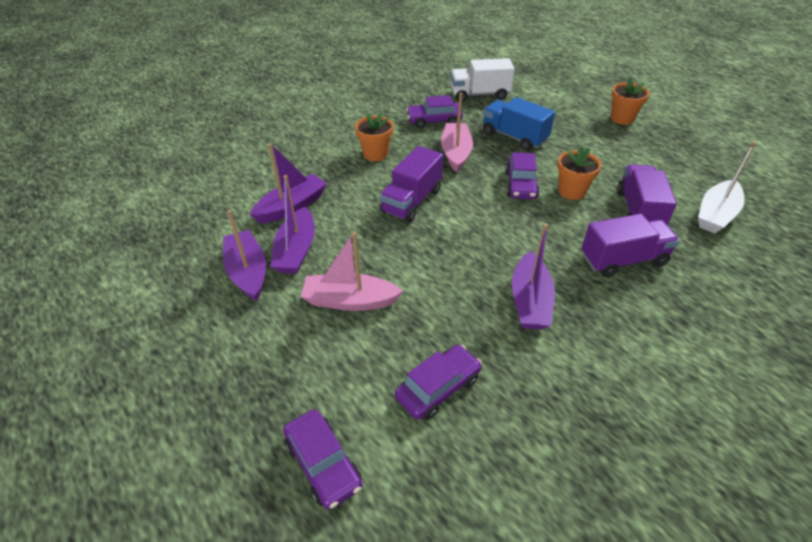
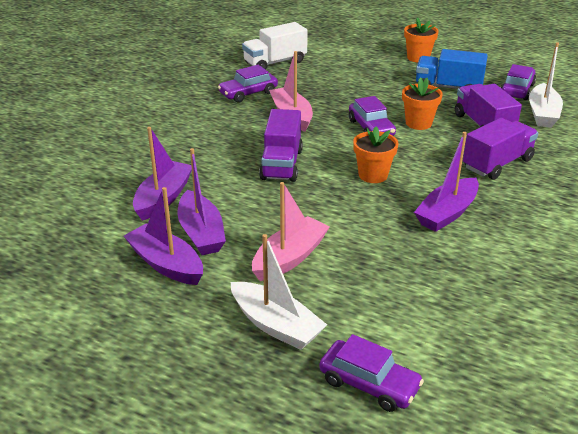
camera: 25 degrees left, 10 degrees down
pink boat [301,232,403,311] -> pink boat turned 150 degrees clockwise [252,182,330,281]
orange flower pot [355,112,393,161] -> orange flower pot moved to [353,127,398,183]
purple car [395,345,482,420] -> purple car moved to [501,64,536,100]
blue truck [483,97,555,151] -> blue truck moved to [416,49,488,89]
purple boat [512,223,555,330] -> purple boat turned 60 degrees clockwise [414,132,479,232]
none -> white boat [231,234,327,350]

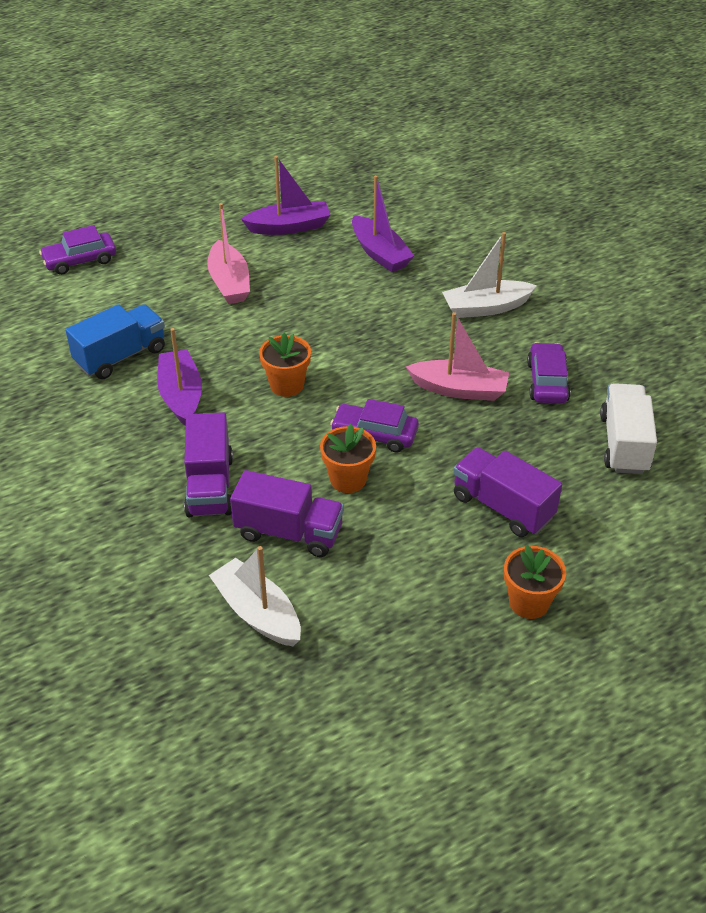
camera: 125 degrees right, 10 degrees up
purple boat [177,148,226,255] -> none
white boat [231,234,327,350] -> white boat moved to [442,232,537,318]
purple truck [259,109,303,182] -> purple truck moved to [453,447,562,537]
blue truck [416,49,488,89] -> blue truck moved to [66,304,165,379]
purple car [501,64,536,100] -> none

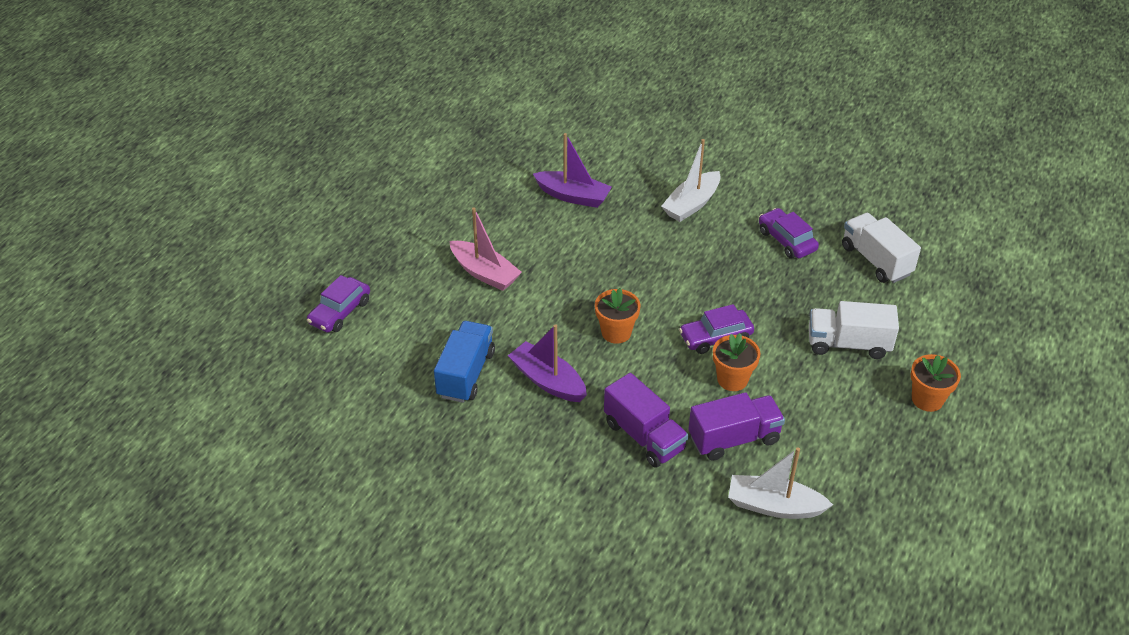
camera: 35 degrees left, 0 degrees up
purple boat [241,156,330,235] -> none
pink boat [406,312,509,401] -> none
purple truck [453,447,562,537] -> white truck [809,301,899,359]

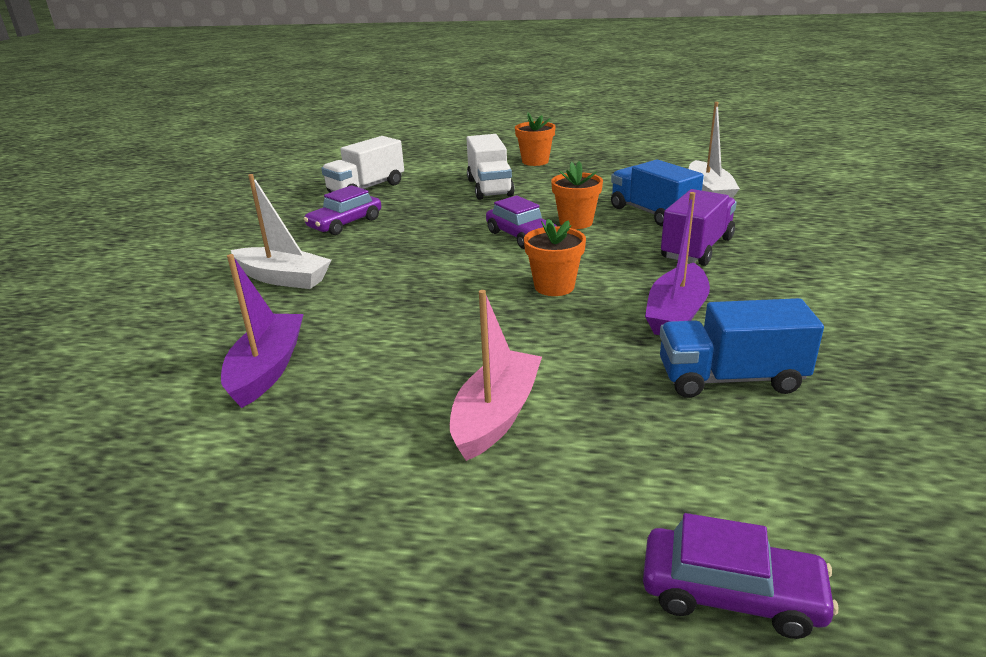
camera: 105 degrees left, 15 degrees down
purple truck [688,392,785,461] -> blue truck [611,160,704,226]

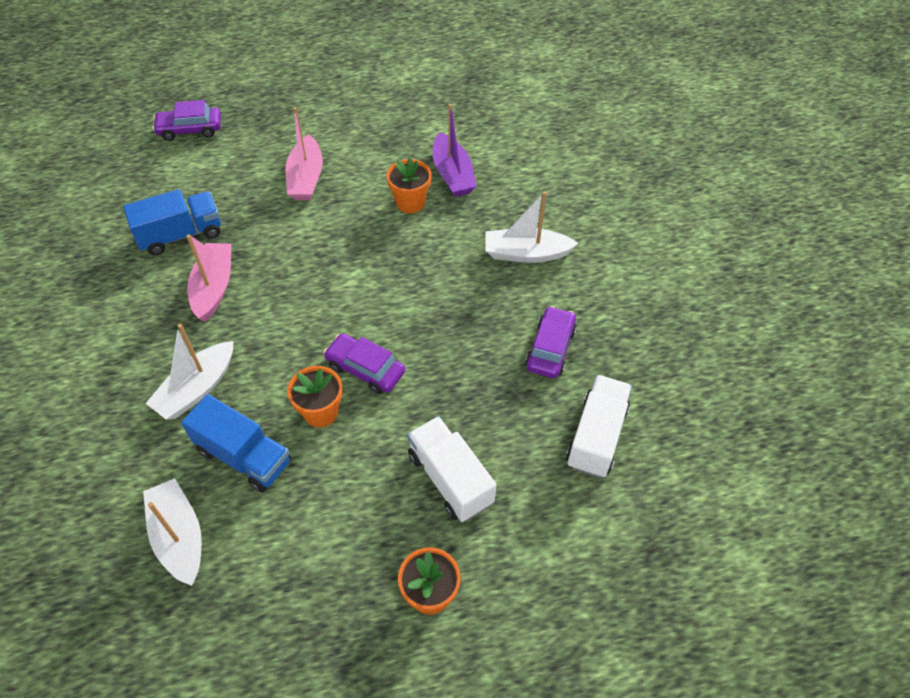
camera: 155 degrees right, 25 degrees up
orange flower pot [524,219,586,296] -> orange flower pot moved to [386,158,432,213]
purple boat [645,192,710,335] -> pink boat [187,235,231,321]
purple truck [661,189,737,266] -> white boat [145,324,234,419]

